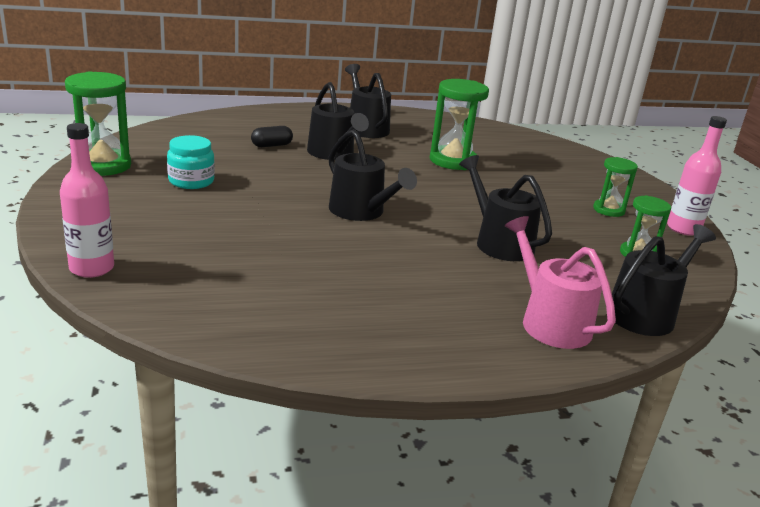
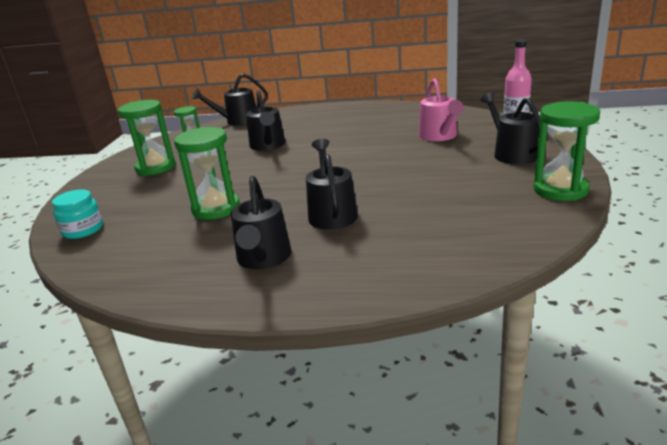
camera: 155 degrees left, 0 degrees up
turquoise jar [167,135,215,189] -> turquoise jar moved to [52,189,103,239]
black capsule [251,126,293,147] -> none
black watering can [329,129,417,221] -> black watering can moved to [480,92,540,164]
pink watering can [505,216,616,349] -> pink watering can moved to [419,78,464,141]
green hourglass [593,157,638,217] -> green hourglass [118,100,176,176], size x1.68
pink bottle [667,116,727,236] -> none

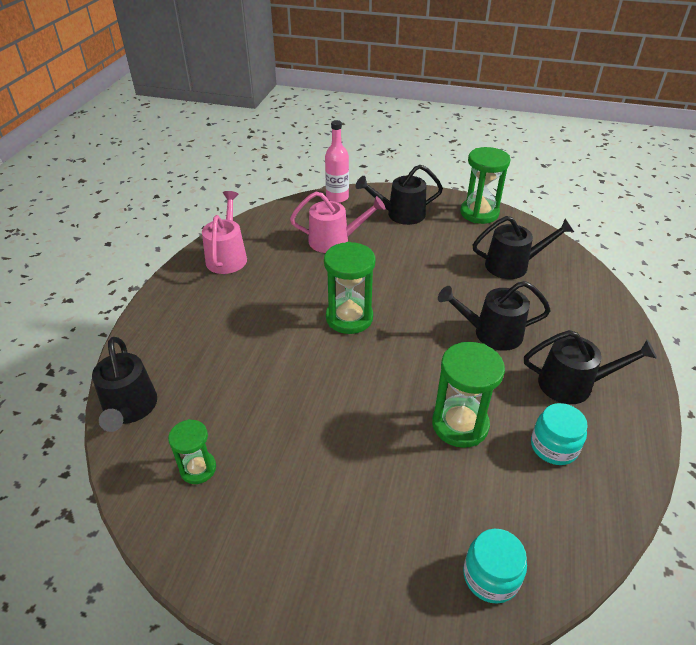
camera: 85 degrees left, 15 degrees up
green hourglass [118,100,176,176] -> green hourglass moved to [324,242,375,334]
black watering can [246,90,285,151] -> black watering can moved to [473,216,574,279]
none -> pink watering can [202,191,247,274]
none -> turquoise jar [531,403,588,465]

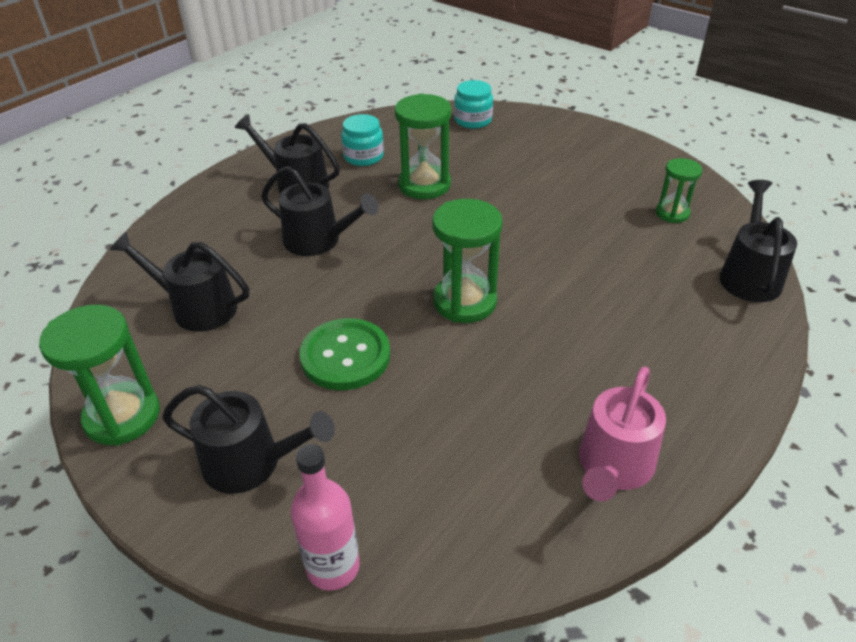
camera: 155 degrees left, 0 degrees up
pink watering can [290,192,386,253] -> none
none -> green button [299,318,390,390]

